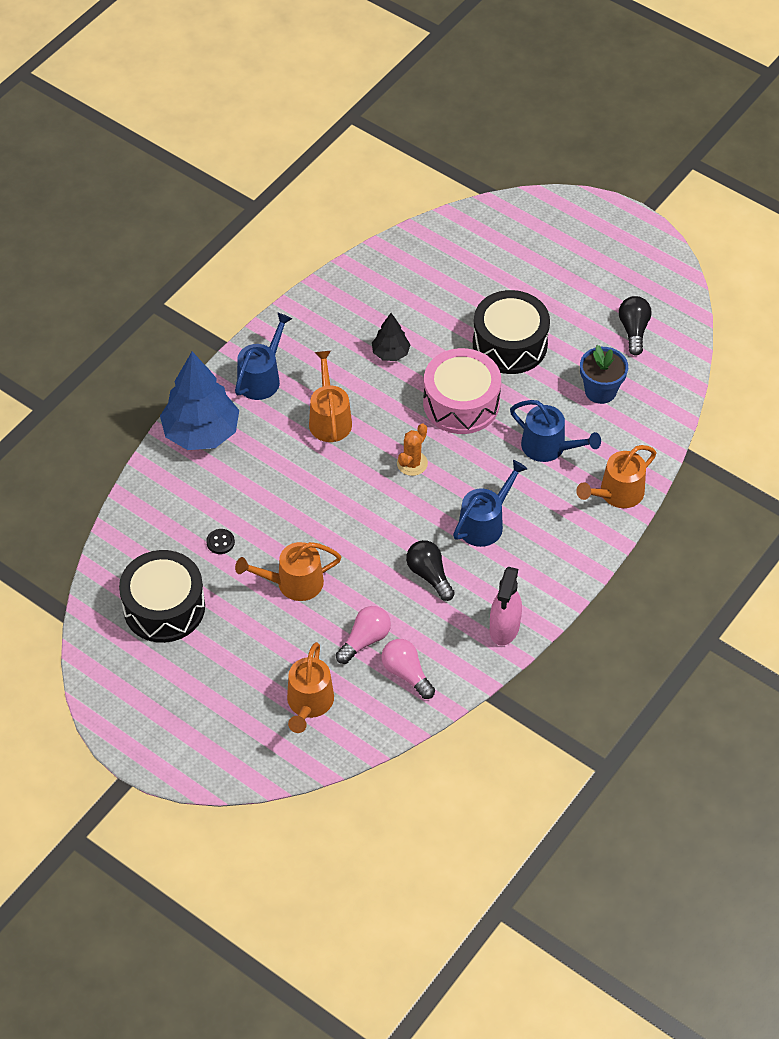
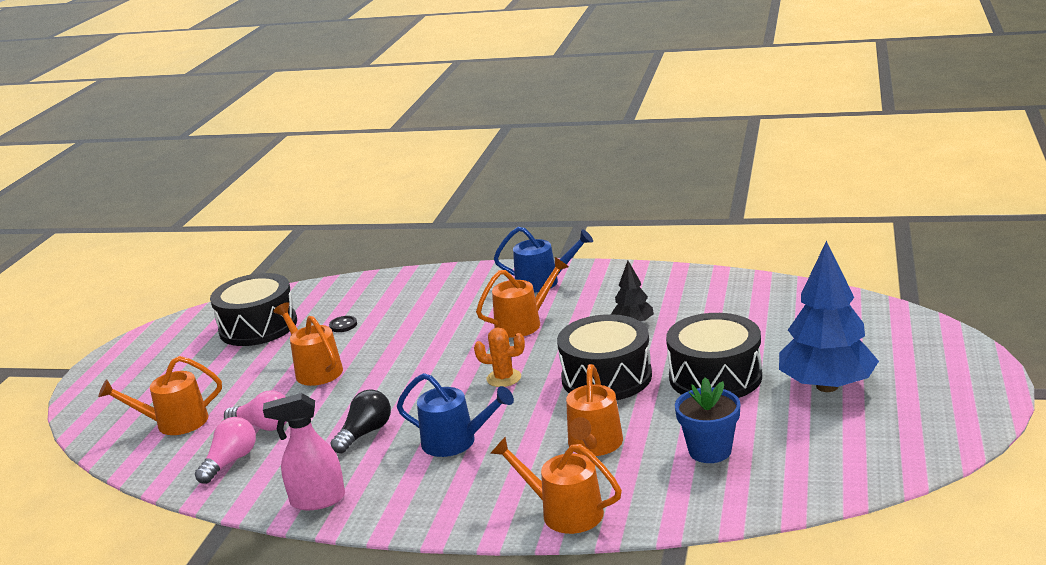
camera: 70 degrees right, 30 degrees down
blue tree [160,352,239,450] -> blue tree moved to [779,241,879,392]
pink drum [423,348,501,434] -> black drum [557,314,652,400]
blue watering can [510,400,601,462] -> orange watering can [566,364,623,456]
black light bulb [619,296,651,356] -> none

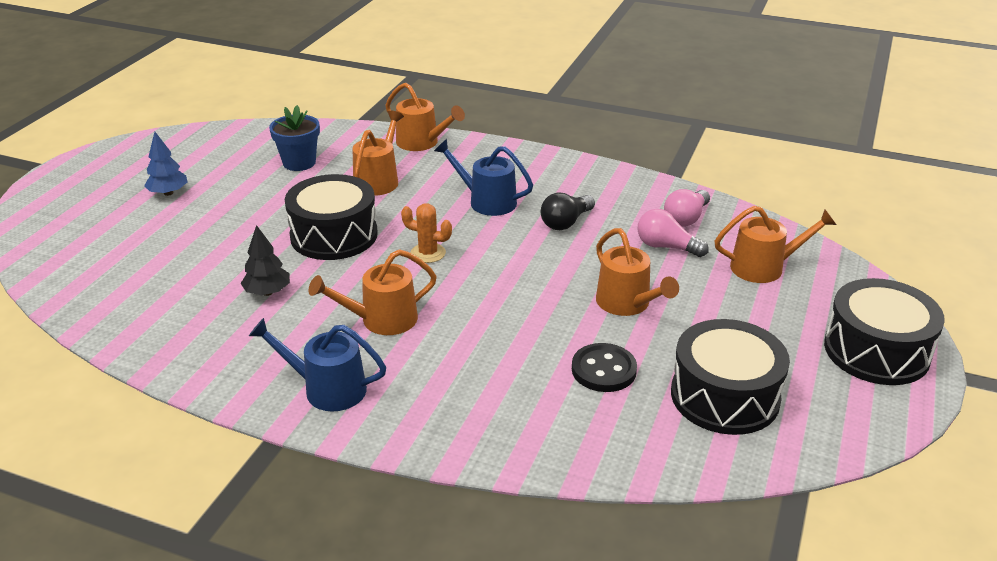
camera: 175 degrees left, 10 degrees up
pink spray bottle [263,393,345,510] -> none
black button [329,316,357,332] -> black button [572,343,637,392], size x1.77
black drum [666,313,762,398] -> black drum moved to [824,278,945,385]
blue tree [779,241,879,392] -> blue tree [144,132,188,196], size x0.51

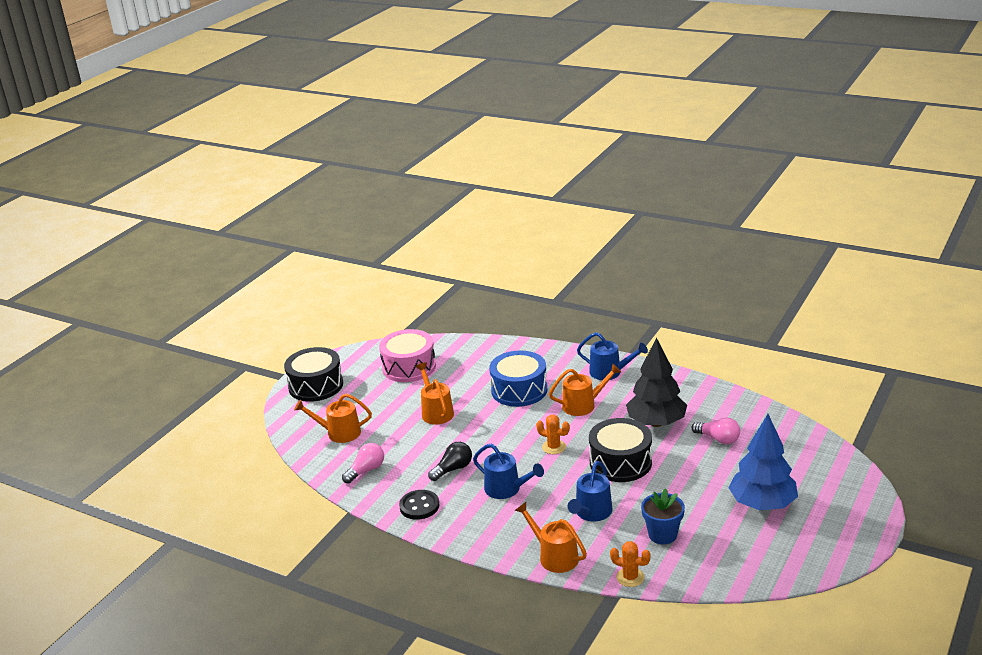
camera: 170 degrees left, 5 degrees down
blue tree [144,132,188,196] -> blue tree [728,414,798,510], size x1.98
black tree [240,225,290,296] -> black tree [626,337,687,427], size x1.98
orange watering can [353,111,404,196] -> blue watering can [568,461,612,521]
black button [572,343,637,392] -> black button moved to [399,490,439,520]
pink light bulb [637,209,709,257] -> pink light bulb moved to [692,417,740,444]
black drum [671,319,790,435] -> pink drum [379,329,436,382]
none -> blue drum [489,351,547,407]
none -> orange cactus [610,541,651,587]

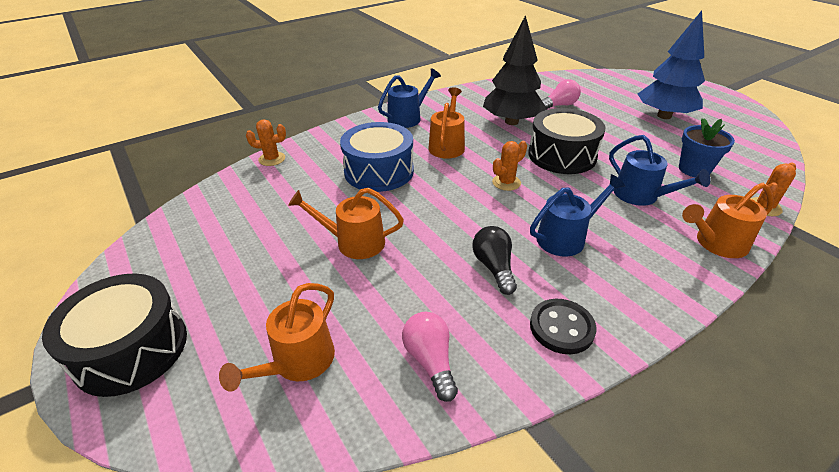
camera: 65 degrees left, 10 degrees up
pink drum [379,329,436,382] -> none
none -> orange cactus [246,119,286,166]

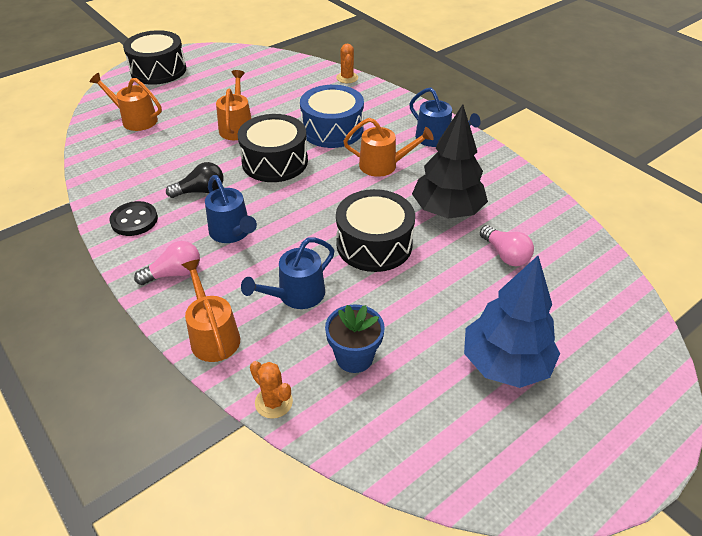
camera: 85 degrees right, 5 degrees up
pink light bulb [402,312,458,402] -> pink light bulb moved to [134,241,200,285]
orange cactus [492,141,527,191] -> none
none -> black drum [238,114,308,182]

